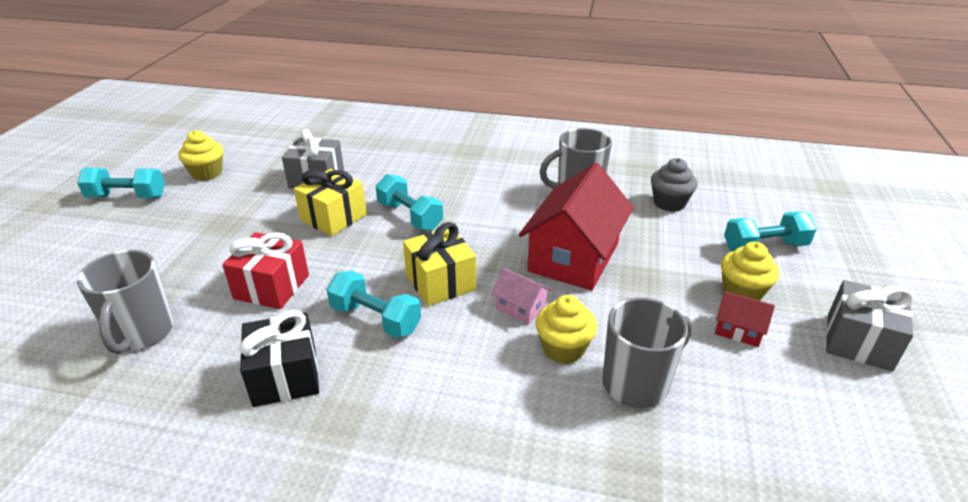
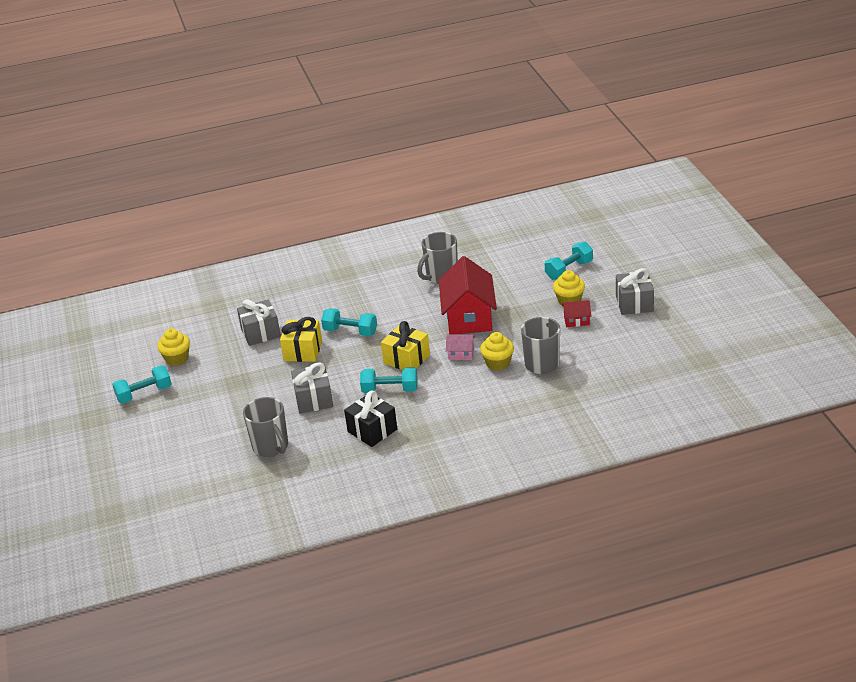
camera: 25 degrees left, 0 degrees up
red gift [222,232,309,309] -> grey gift [291,362,333,414]
grey cupcake [651,158,698,212] -> none

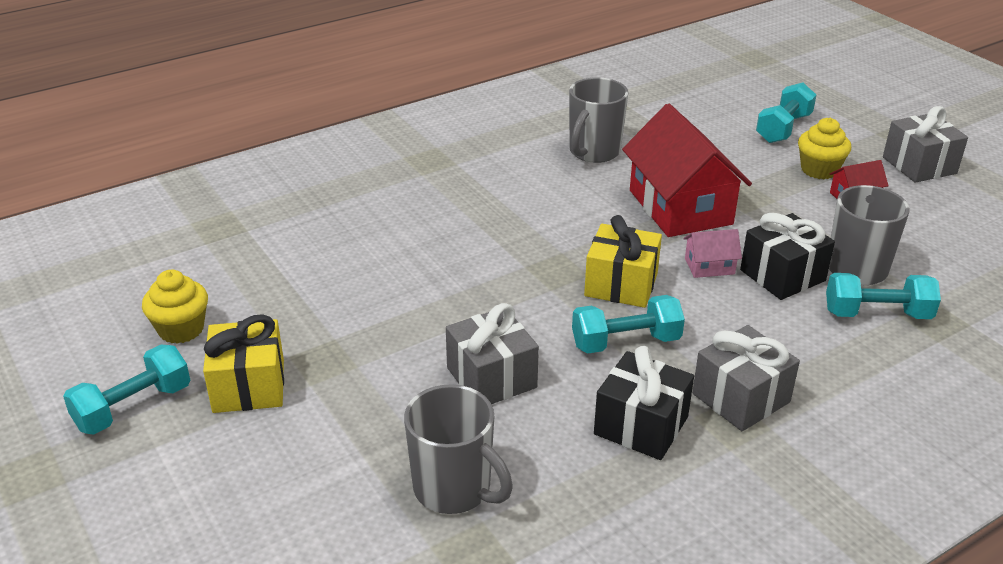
camera: 20 degrees left, 0 degrees up
grey gift [237,299,281,346] -> grey gift moved to [692,325,800,431]
yellow gift [280,317,322,362] -> yellow gift moved to [203,314,284,413]
turquoise dumbbell [321,308,377,336] -> turquoise dumbbell moved to [826,273,941,319]
yellow cupcake [480,332,514,371] -> black gift [740,213,835,300]

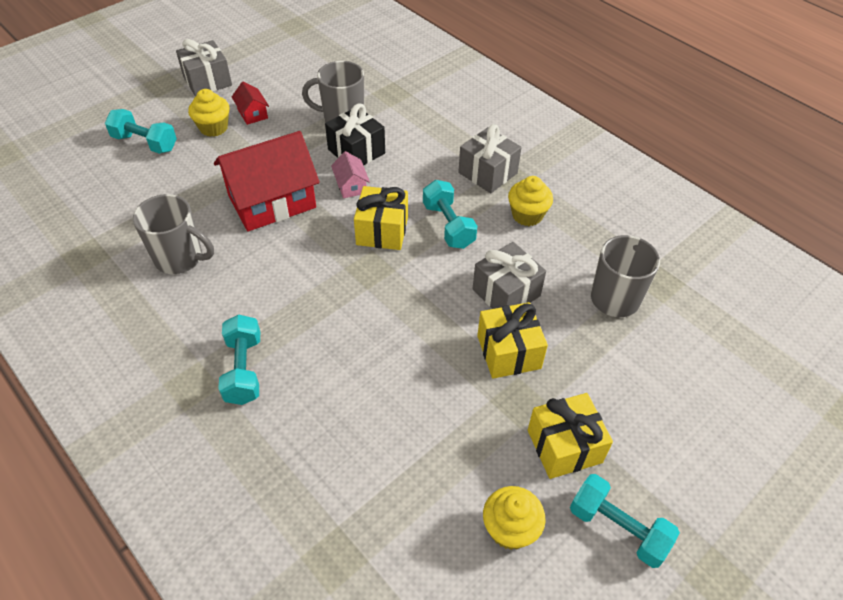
camera: 100 degrees left, 15 degrees up
black gift [594,346,694,460] -> yellow cupcake [508,176,553,226]
turquoise dumbbell [826,273,941,319] -> turquoise dumbbell moved to [218,315,260,405]
none -> yellow gift [477,302,548,379]

